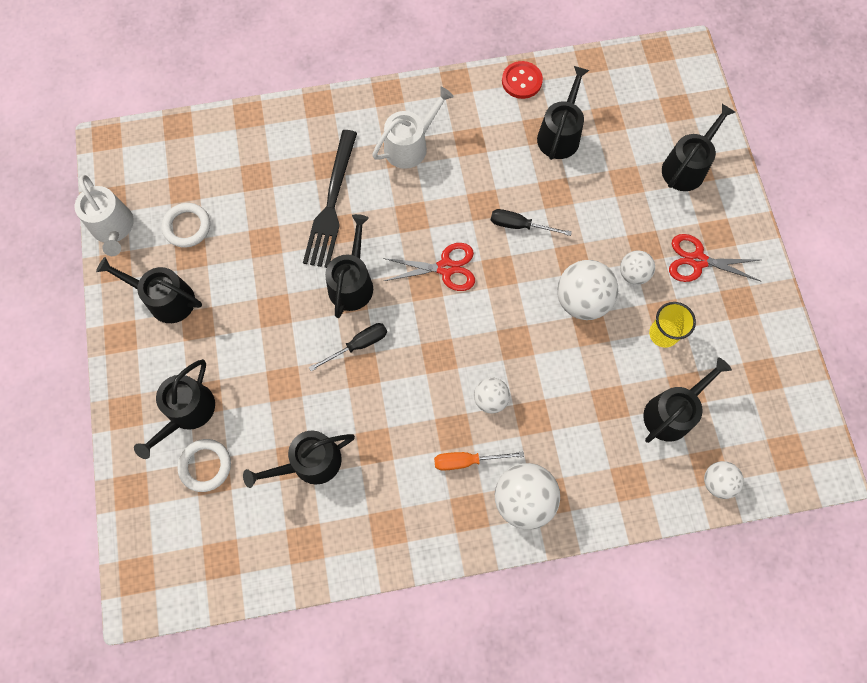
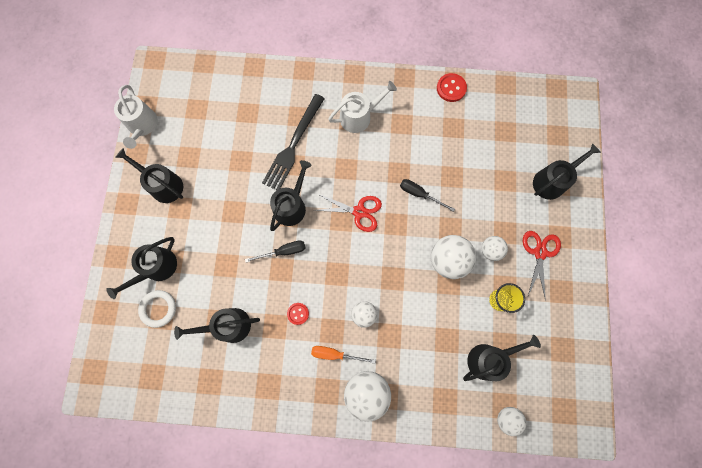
camera: 15 degrees right, 5 degrees up
white ring [162,203,210,248] -> none
black watering can [537,66,589,160] -> none
red scissors [669,234,760,282] -> red scissors turned 75 degrees clockwise [523,231,561,300]
none -> red button [287,303,309,325]

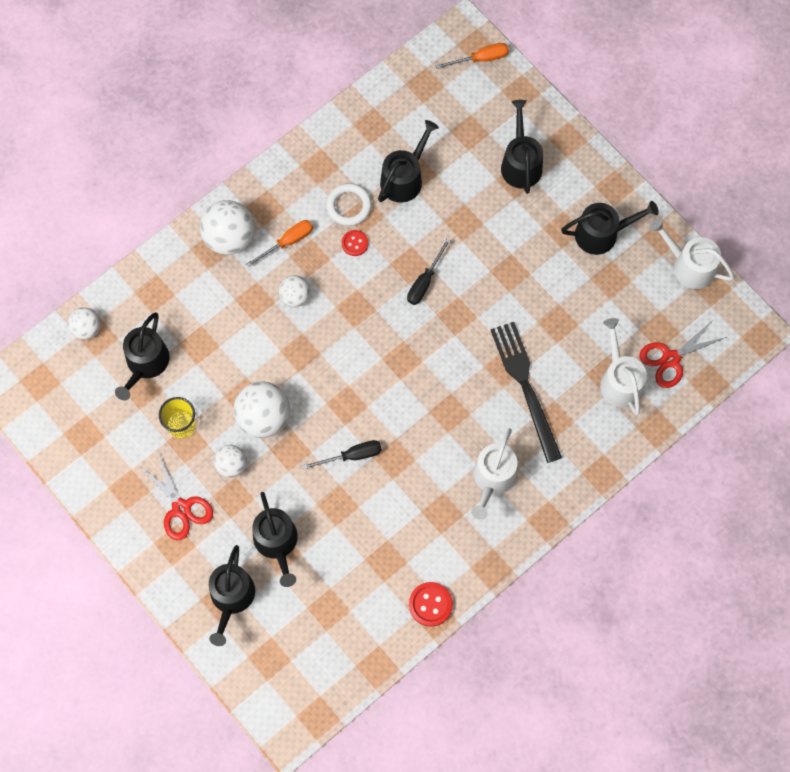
camera: 135 degrees right, 5 degrees down
white ring [138,290,176,328] -> white ring moved to [326,183,372,226]
black watering can [270,160,312,231] -> black watering can moved to [252,492,298,587]
red scissors [315,194,382,232] -> red scissors moved to [639,319,727,388]
none -> orange screwdriver [436,43,509,69]
none -> white watering can [600,318,647,415]

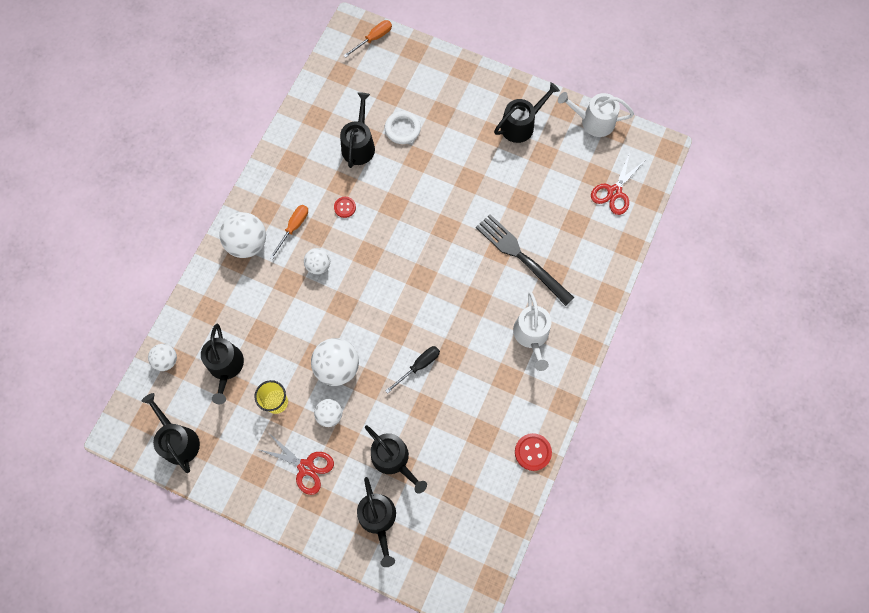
camera: 25 degrees left, 0 degrees up
white ring [326,183,372,226] -> white ring moved to [384,111,421,144]
black screwdriver [407,238,451,305] -> none
black watering can [501,100,543,194] -> black watering can moved to [142,393,200,473]
white watering can [600,318,647,415] -> none

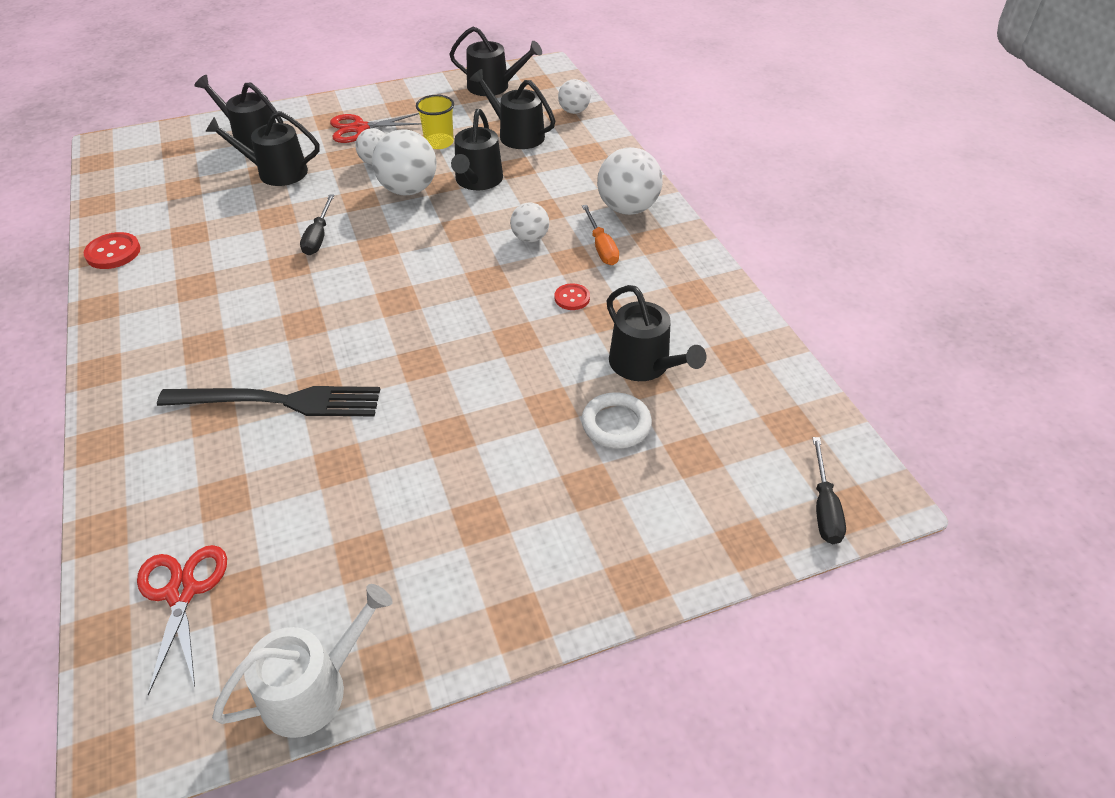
camera: 135 degrees right, 25 degrees down
orange screwdriver [343,20,392,58] -> black screwdriver [813,437,846,544]
black watering can [494,82,560,143] -> black watering can moved to [451,109,503,190]
white watering can [513,292,551,371] -> none

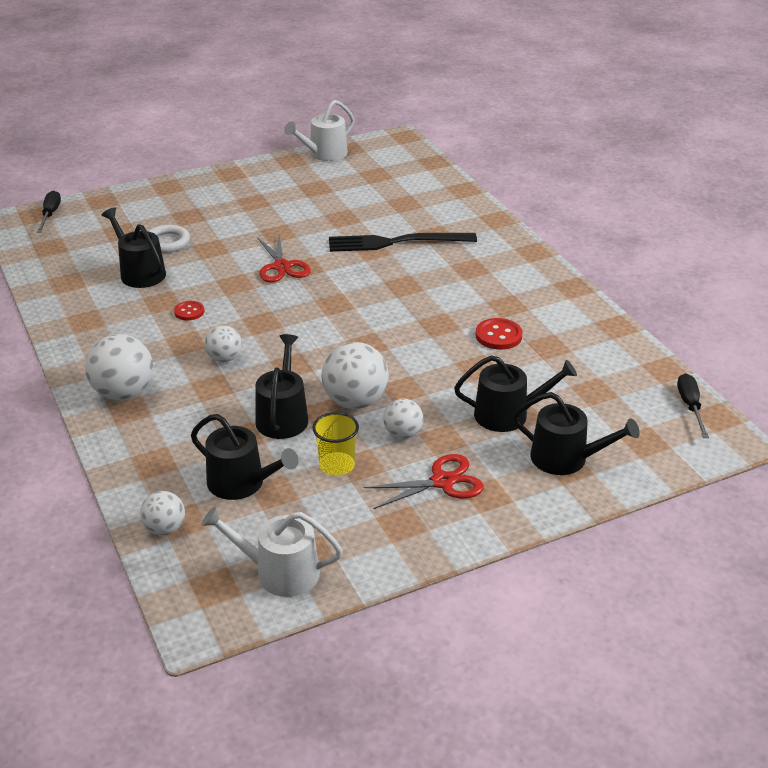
camera: 175 degrees right, 10 degrees down
red button [84,232,140,269] -> red button moved to [475,318,523,350]
red scissors [137,545,227,695] -> red scissors moved to [257,235,311,283]
black screwdriver [300,194,335,255] -> black screwdriver moved to [677,374,709,438]
black watering can [449,26,542,96] -> white watering can [201,507,343,597]
orange screwdriver [582,205,619,265] -> none

